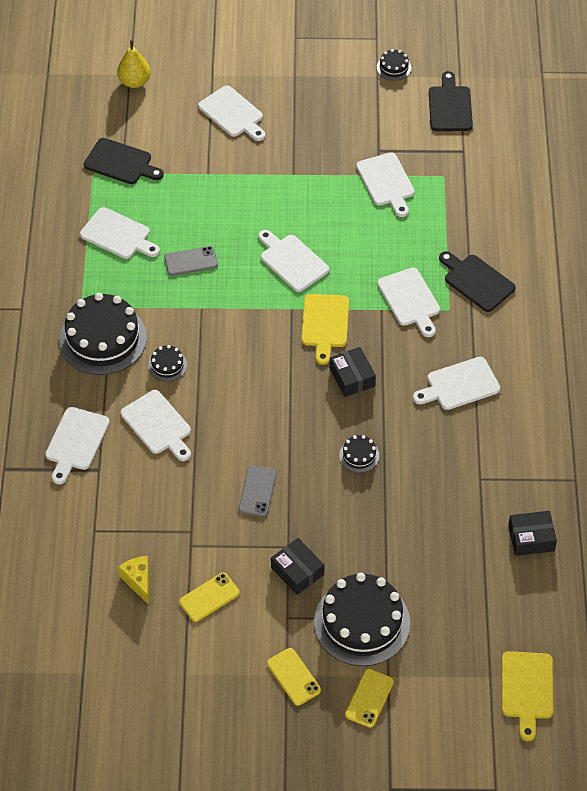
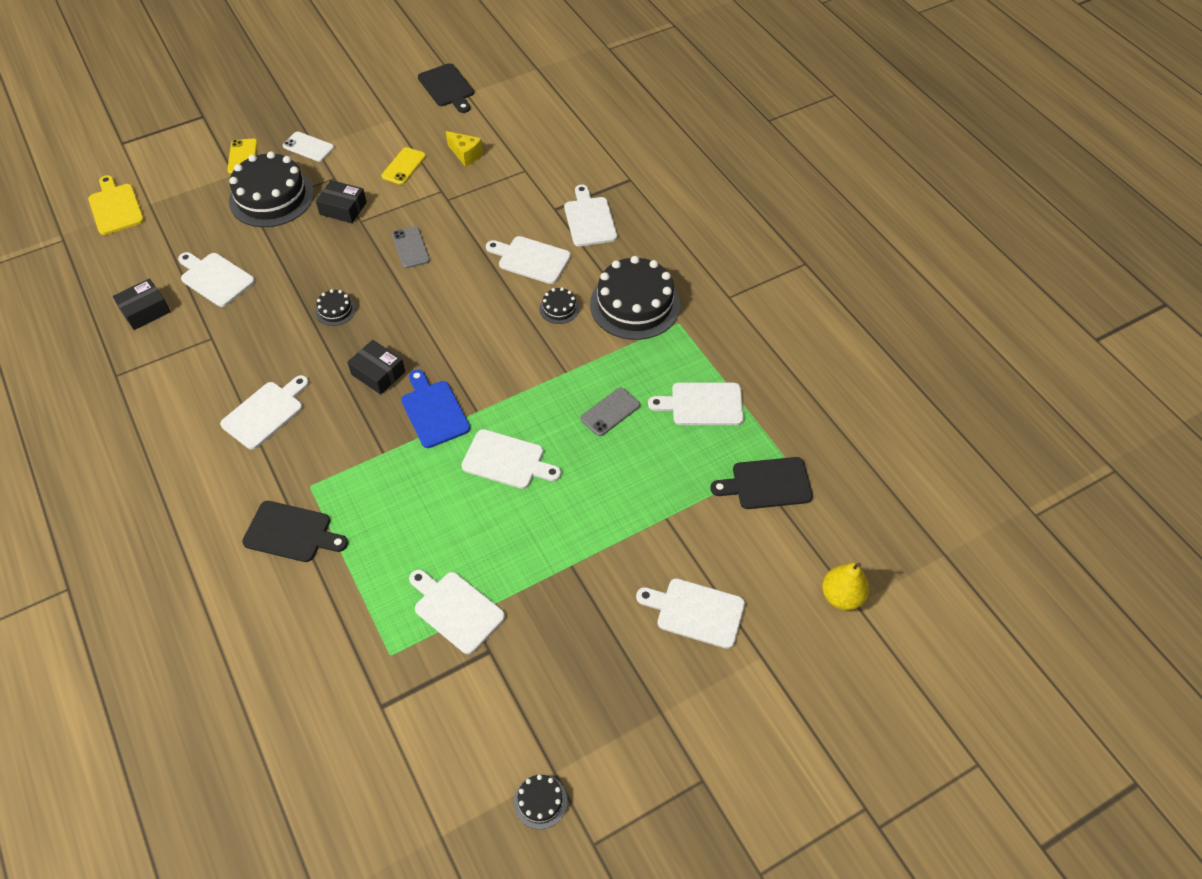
camera: 150 degrees right, 0 degrees up
yellow phone [267,648,321,706] -> white phone [283,132,334,162]
yellow cutting board [301,294,349,365] -> blue cutting board [401,370,470,448]
white cutting board [377,267,440,337] -> white cutting board moved to [178,252,255,307]
black cutting board [429,71,473,131] -> black cutting board moved to [418,63,474,113]

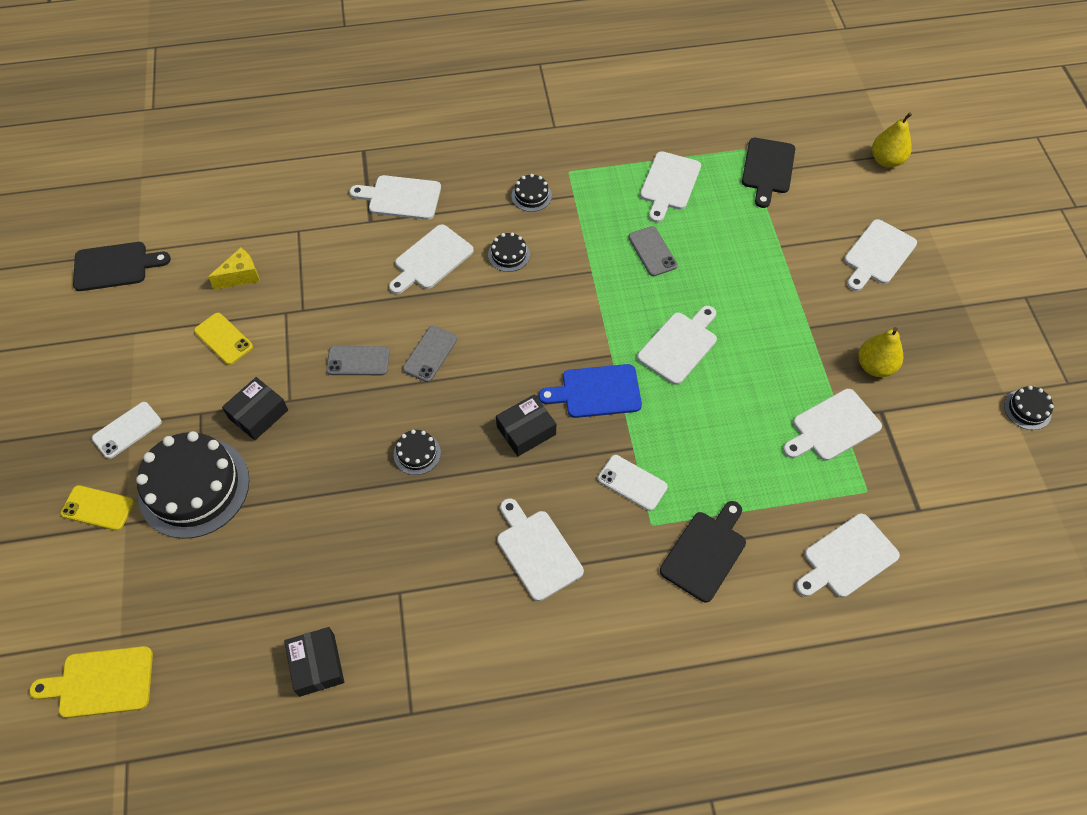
camera: 70 degrees left, 5 degrees up
white cutting board [178,252,255,307] -> white cutting board moved to [796,514,900,598]
black cake [590,256,680,340] -> black cake [512,174,552,212], size x0.44
none -> grey phone [403,326,457,382]
none -> white phone [598,455,668,511]
none -> yellow pear [858,327,903,377]

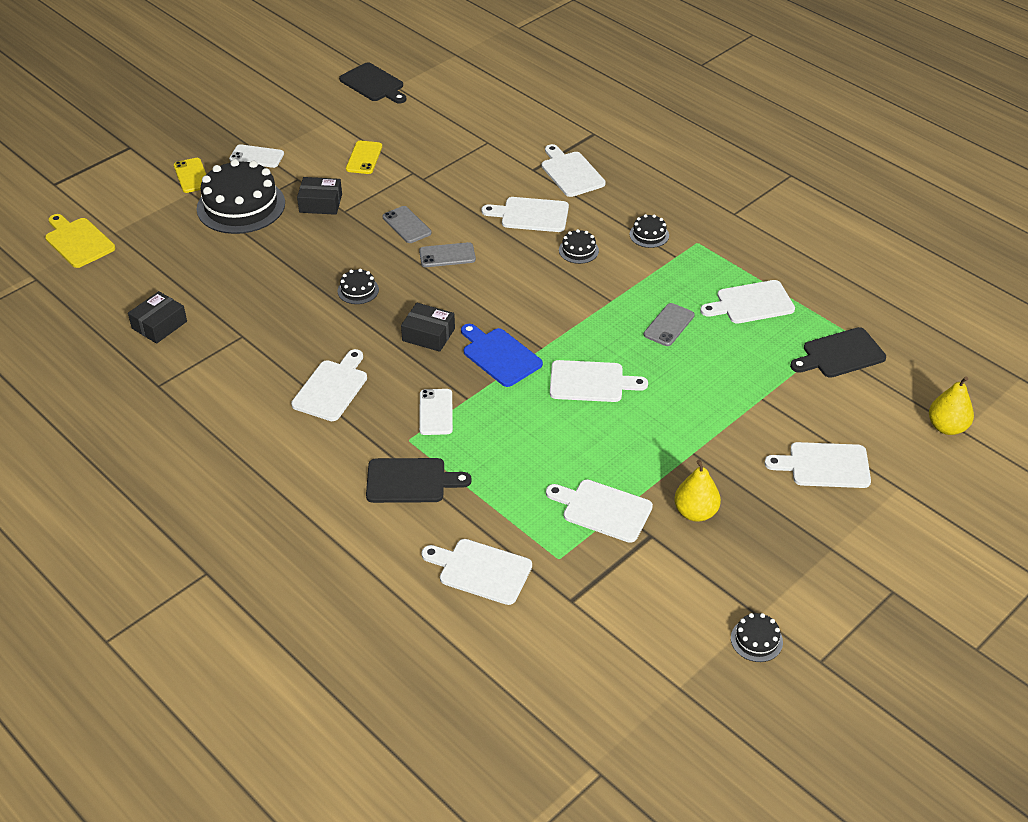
camera: 55 degrees right, 15 degrees down
yellow cheese [208,247,260,290] -> none

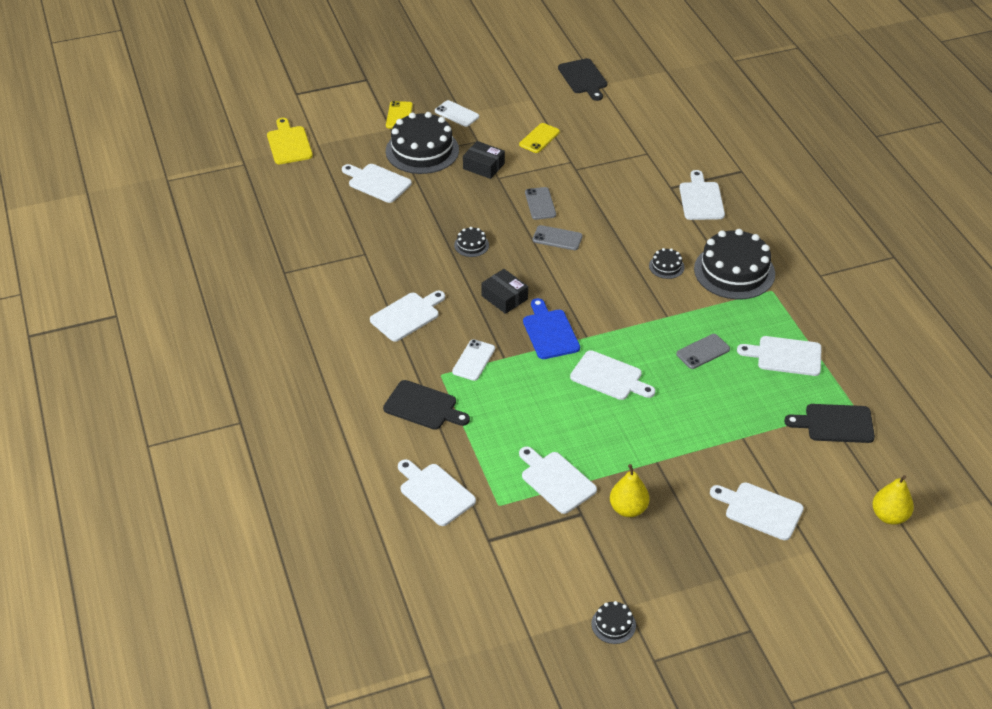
camera: 25 degrees right, 0 degrees up
black box [128,291,187,344] -> none
white cutting board [482,197,569,232] -> white cutting board moved to [342,164,412,203]
black cake [630,214,669,248] -> black cake [694,229,775,299], size x2.27

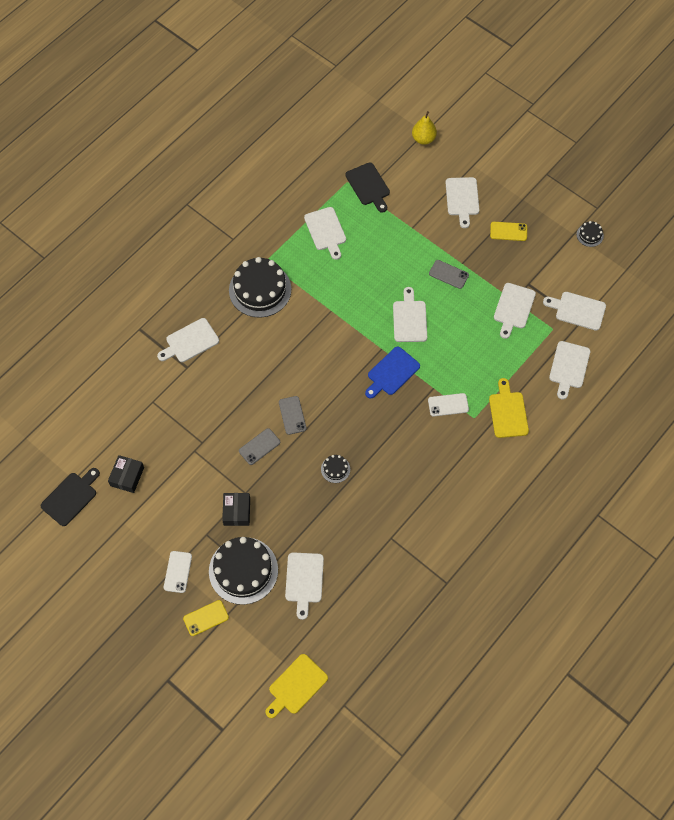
camera: 120 degrees left, 20 degrees up
white cutting board [370,291,445,342] -> white cutting board moved to [543,292,606,331]
black cutting board [383,380,470,430] -> yellow cutting board [489,378,529,438]
black box [481,269,528,314] -> black box moved to [108,455,144,493]
yellow phone [519,123,560,153] -> yellow phone moved to [490,222,527,241]
yellow pear [610,464,649,517] -> none
black cake [649,248,685,279] -> none
grey phone [676,334,730,369] -> grey phone moved to [429,260,469,289]

